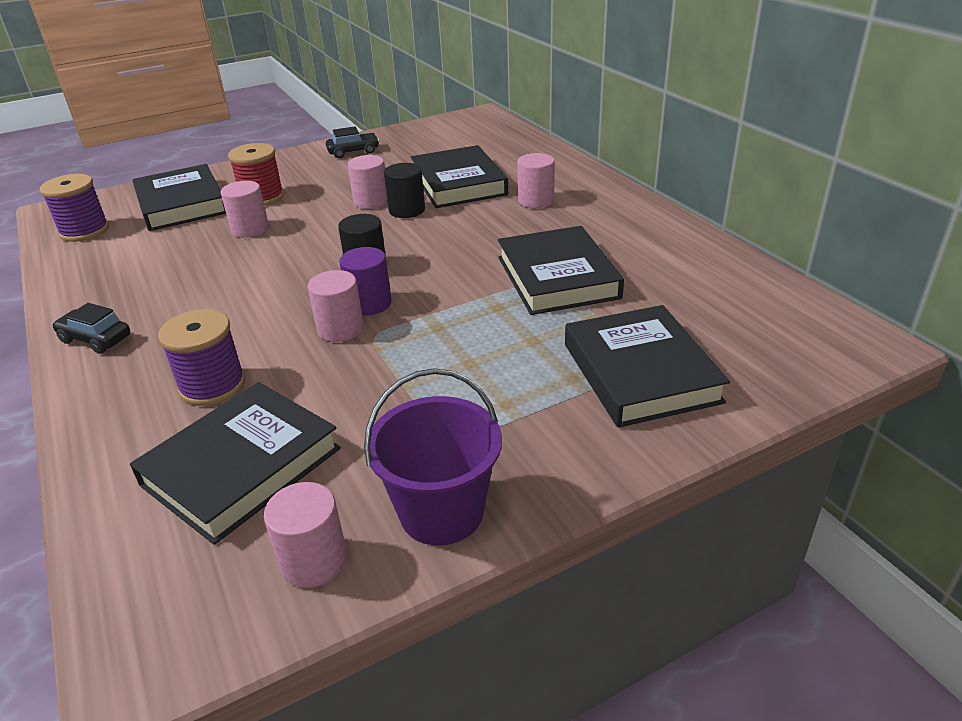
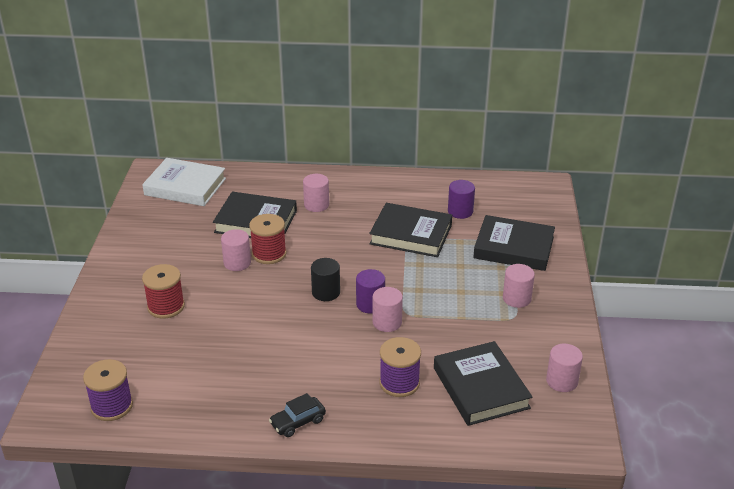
camera: 60 degrees left, 0 degrees up
black book [133,164,226,231] -> none
pink cylinder [220,181,269,238] -> pink cylinder moved to [503,264,535,308]
black car [326,126,380,158] -> none
purple bucket [364,368,502,545] -> none
black cylinder [384,163,425,218] -> red spool [249,214,287,264]
none -> white book [142,158,226,206]
none -> purple cylinder [448,180,475,219]

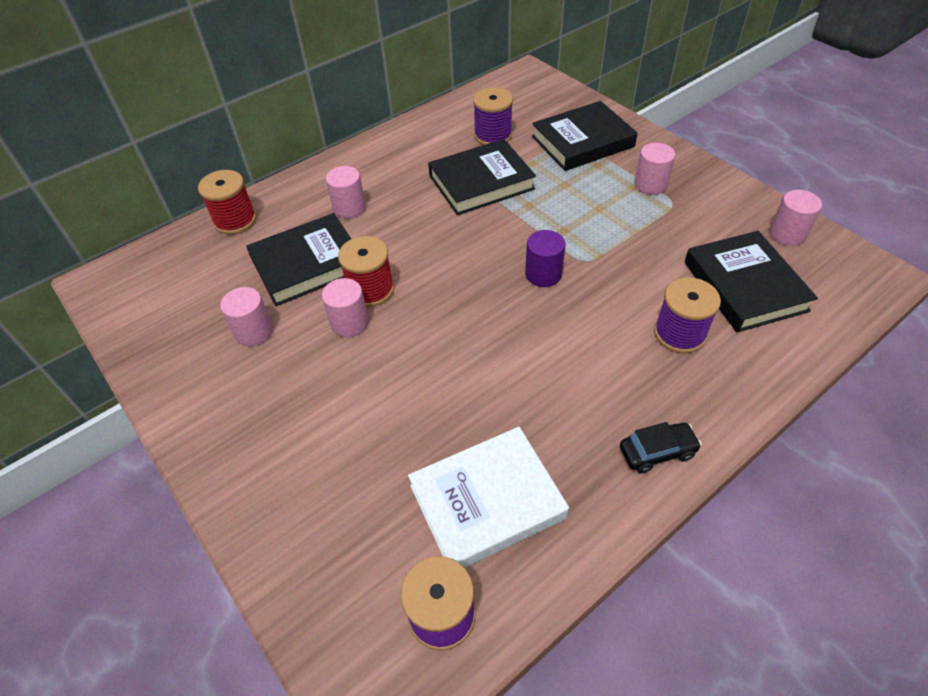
camera: 40 degrees left, 15 degrees up
white book [142,158,226,206] -> white book moved to [408,427,569,568]
red spool [142,264,185,319] -> red spool moved to [198,170,256,234]
black car [269,393,326,437] -> black car turned 120 degrees counterclockwise [620,422,702,473]
black cylinder [311,258,340,301] -> none
pink cylinder [372,287,403,332] -> pink cylinder moved to [220,287,273,346]
black book [434,341,532,426] -> black book turned 45 degrees clockwise [685,231,818,332]
purple cylinder [448,180,475,219] -> purple spool [473,87,513,145]

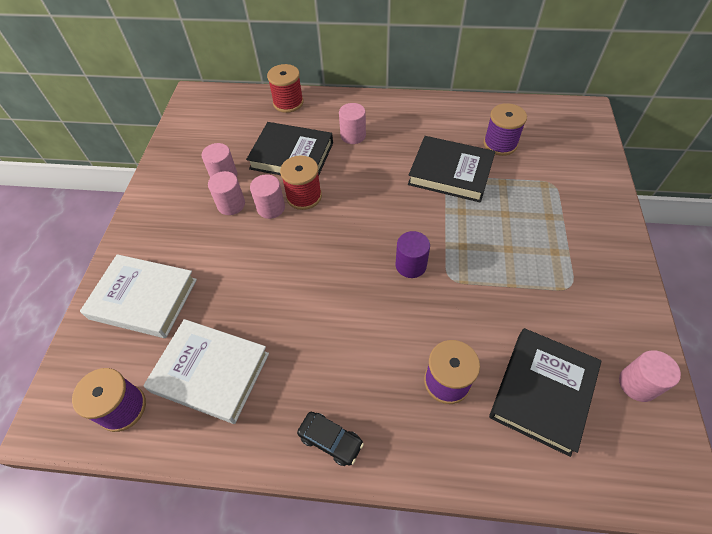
camera: 45 degrees right, 5 degrees up
black book [532,101,638,171] -> none
pink cylinder [634,143,675,195] -> pink cylinder moved to [208,171,245,215]
none -> white book [80,254,197,338]

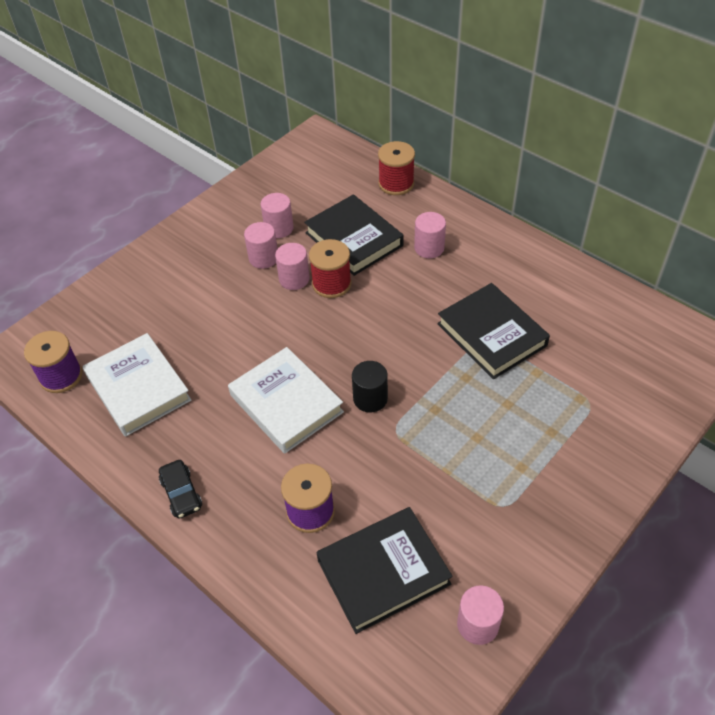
camera: 35 degrees right, 5 degrees down
white book [80,254,197,338] -> white book moved to [228,347,344,454]
purple cylinder [396,231,430,278] -> black cylinder [352,361,388,413]
purple spool [484,103,527,156] -> none

